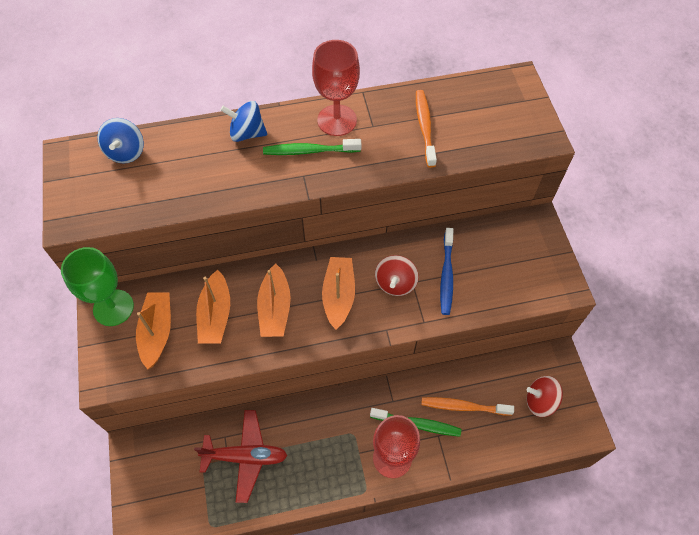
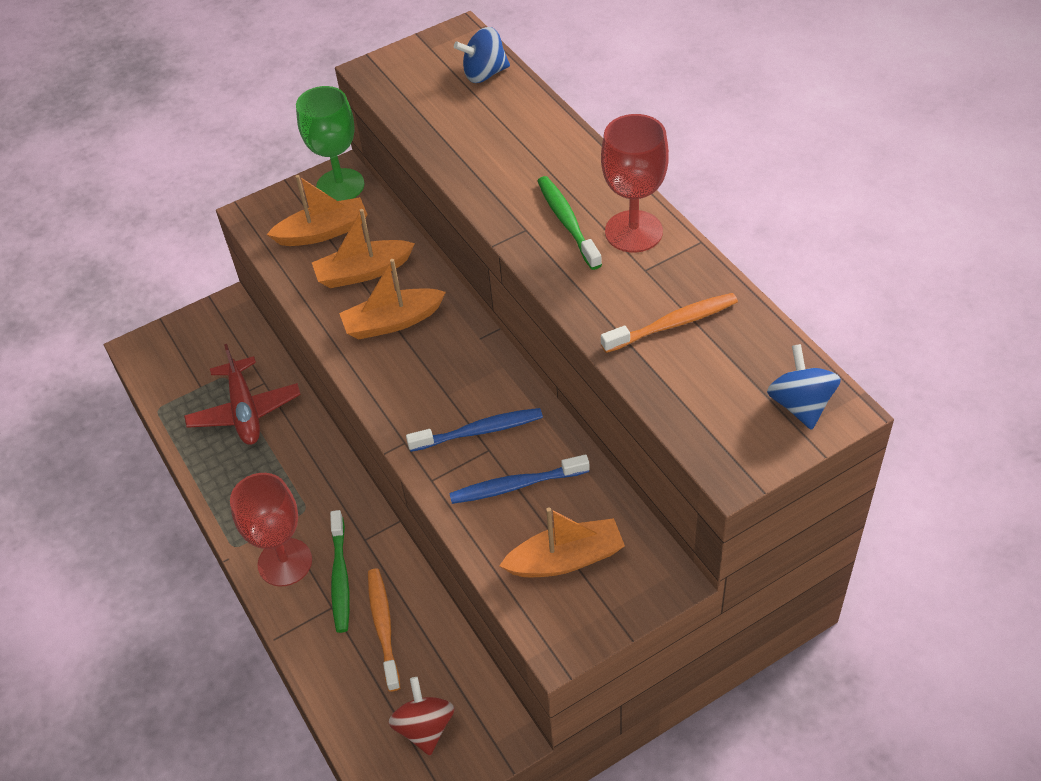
camera: 75 degrees right, 10 degrees down
blue spinning top [220,101,267,142] -> blue spinning top moved to [767,344,841,430]
orange boat [322,257,355,330] -> orange boat moved to [499,507,625,577]
red spinning top [375,255,419,296] -> blue toothbrush [406,408,543,452]

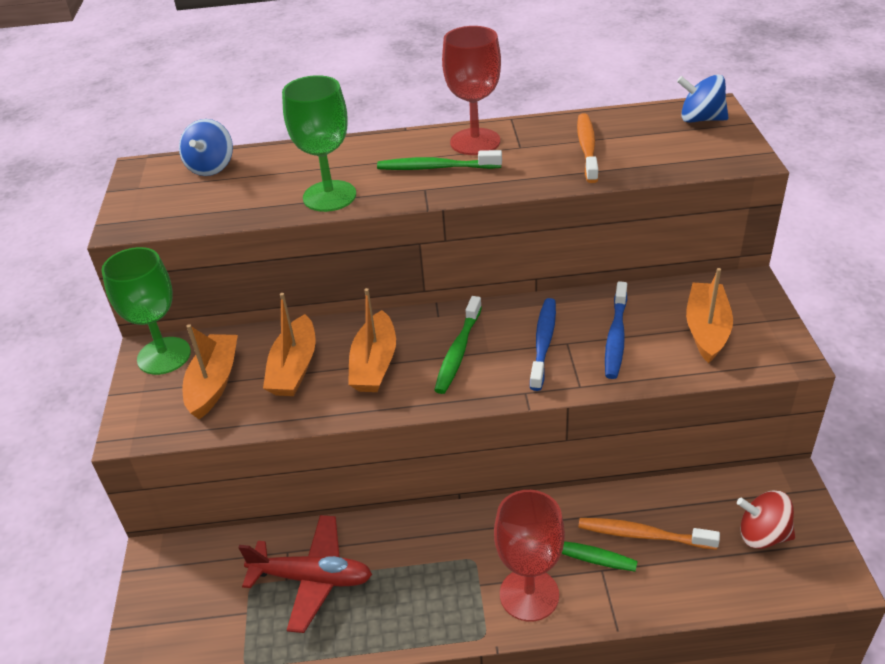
camera: 65 degrees left, 10 degrees down
none -> green goblet [282,75,356,212]
none -> green toothbrush [434,296,482,394]

